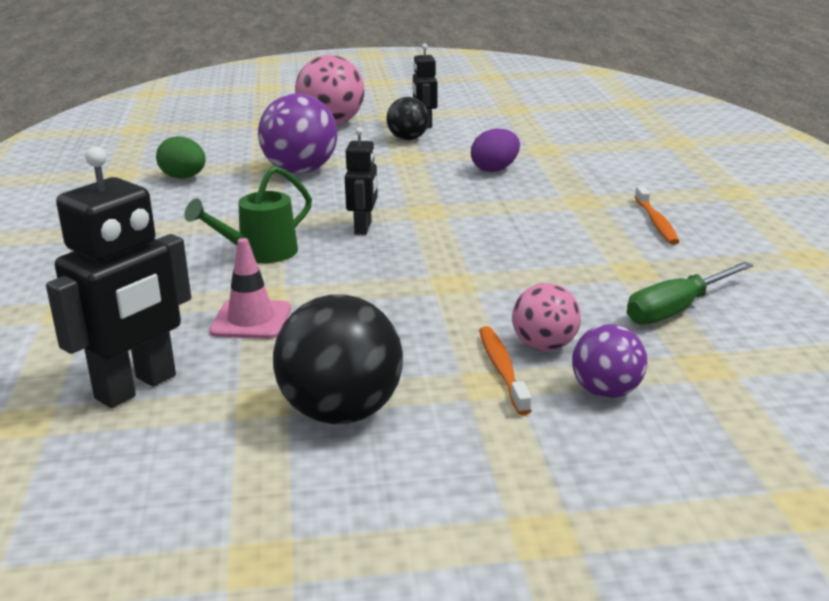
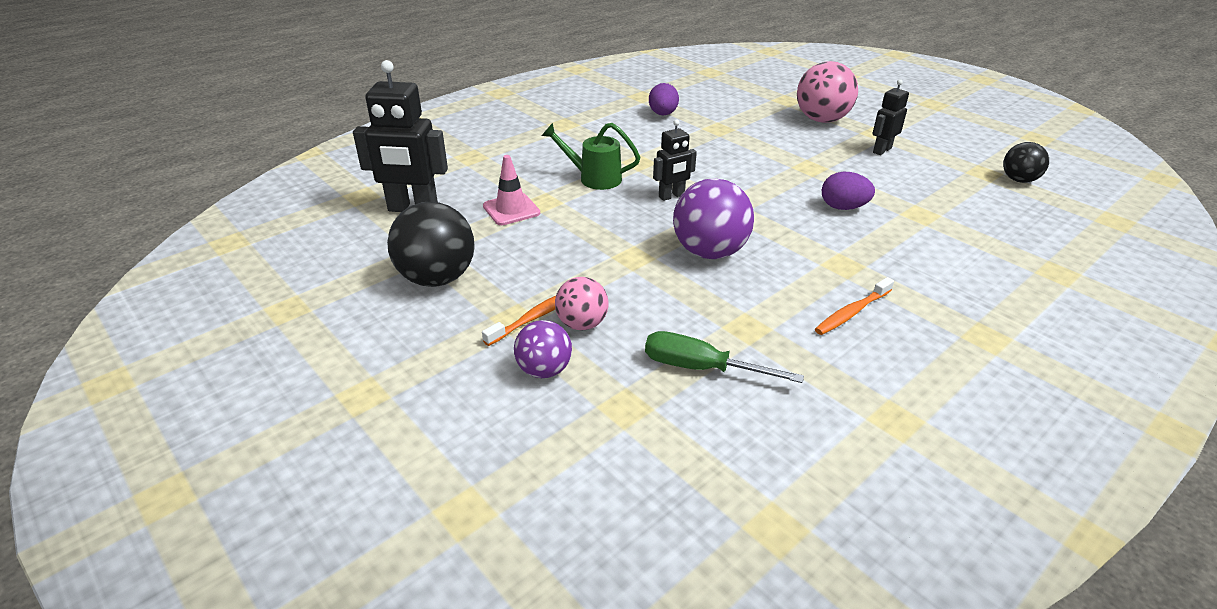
camera: 55 degrees right, 10 degrees up
green egg [156,136,206,179] -> purple egg [649,83,679,115]
purple ball [258,94,337,174] -> purple ball moved to [673,178,754,259]
black ball [386,97,429,140] -> black ball moved to [1003,142,1049,183]

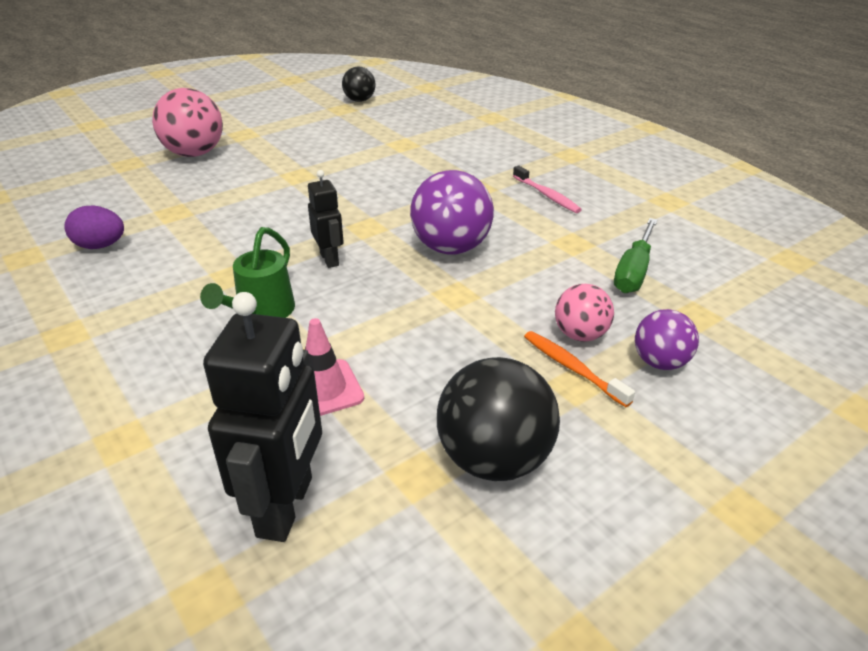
camera: 85 degrees left, 0 degrees up
orange toothbrush [815,277,894,335] -> pink toothbrush [513,165,582,213]
purple egg [822,172,875,210] -> none
black robot [872,79,909,155] -> none

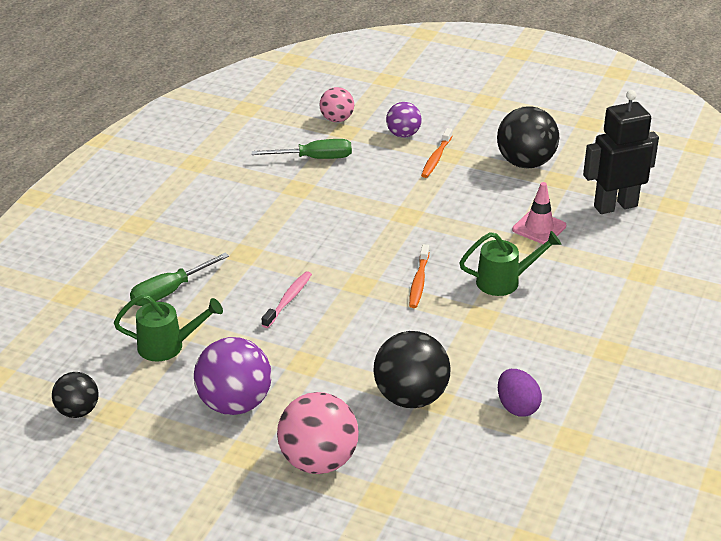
camera: 120 degrees left, 0 degrees up
black robot [308,170,344,268] -> orange toothbrush [409,244,429,308]
purple ball [410,170,494,254] -> purple ball moved to [194,337,272,415]
pink toothbrush [513,165,582,213] -> pink toothbrush moved to [262,271,312,328]
pink ball [555,284,614,342] -> pink ball moved to [319,87,354,122]
none -> green watering can [114,294,223,361]
none -> green screwdriver [130,253,229,306]
none -> black ball [373,331,451,408]

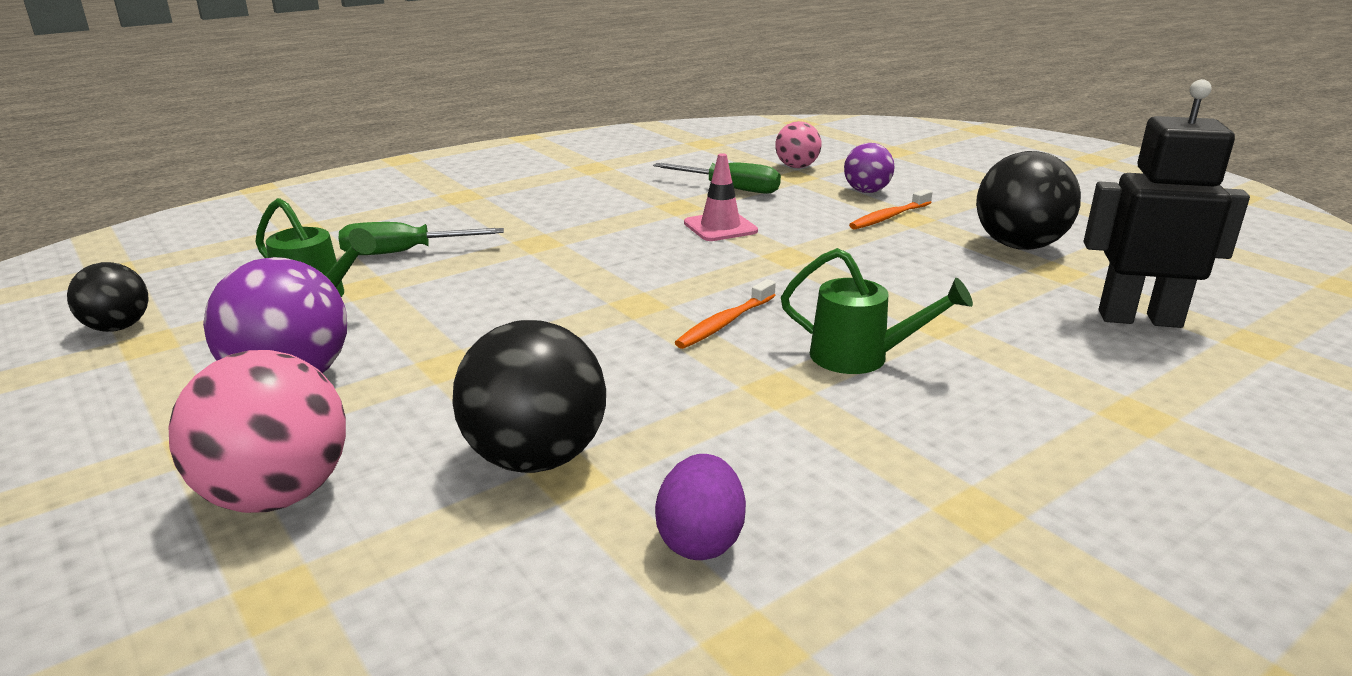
camera: 30 degrees right, 10 degrees down
pink toothbrush [262,271,312,328] -> none
pink traffic cone [512,182,566,244] -> pink traffic cone moved to [684,153,758,241]

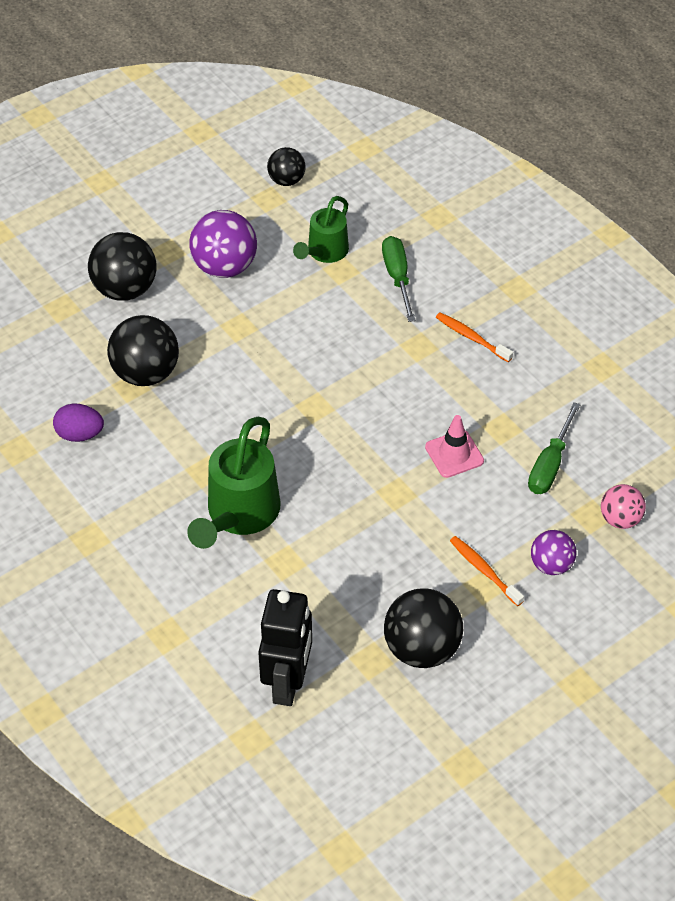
camera: 90 degrees right, 25 degrees up
pink ball [169,350,346,513] -> black ball [88,232,157,301]
orange toothbrush [675,279,776,349] -> orange toothbrush moved to [436,313,513,362]
green watering can [781,248,973,374] -> green watering can [187,417,280,549], size x1.59

